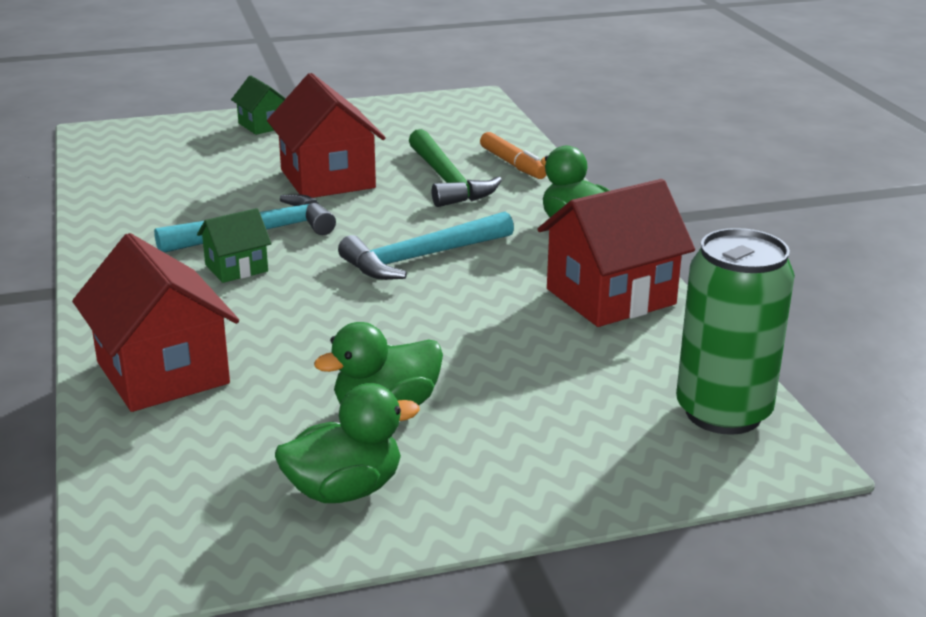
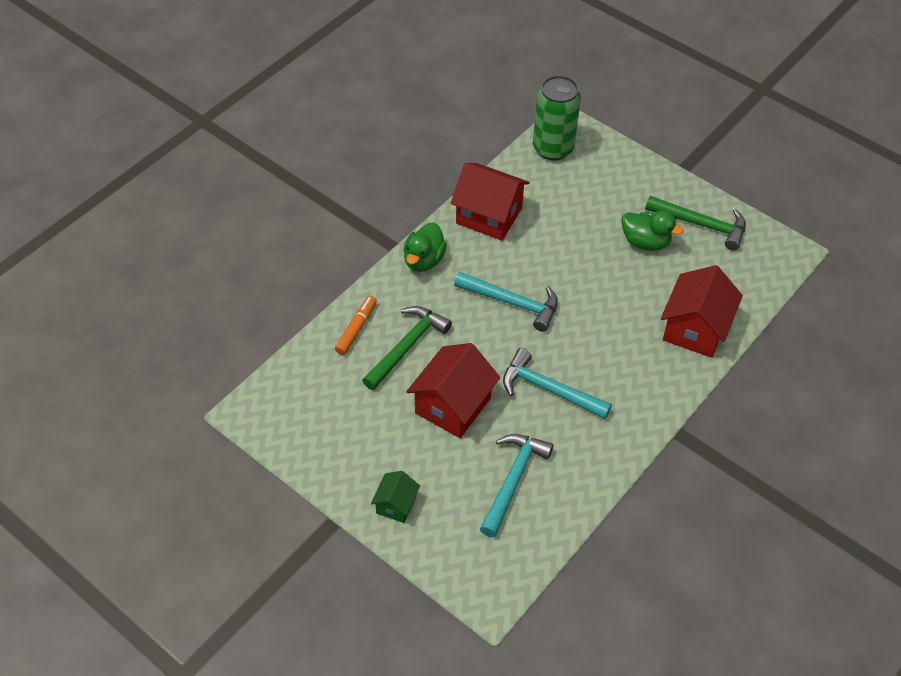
camera: 125 degrees left, 25 degrees up
green house [197,208,272,283] -> none
green duck [275,383,420,503] -> green hammer [645,196,746,251]
none -> turquoise hammer [480,434,554,537]

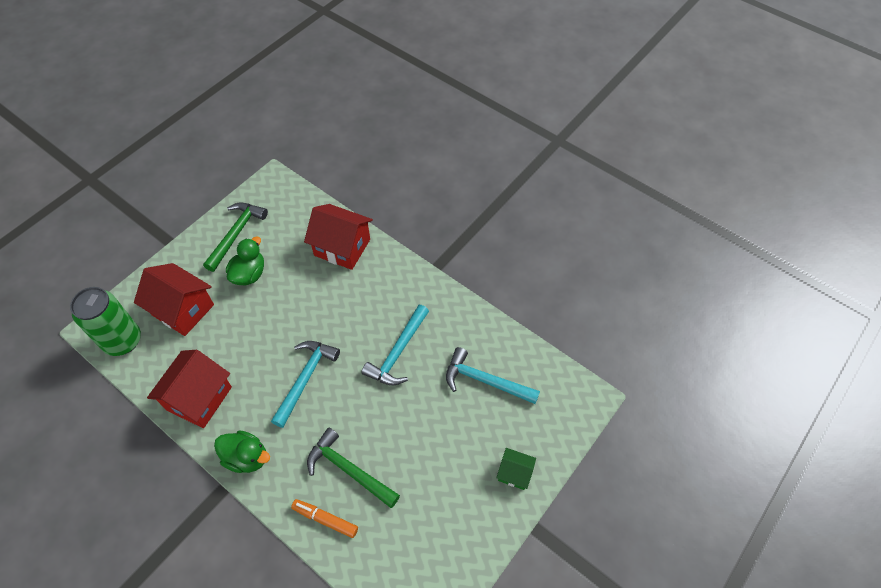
camera: 90 degrees left, 5 degrees up
red house [406,343,500,438] -> red house moved to [134,263,214,336]

